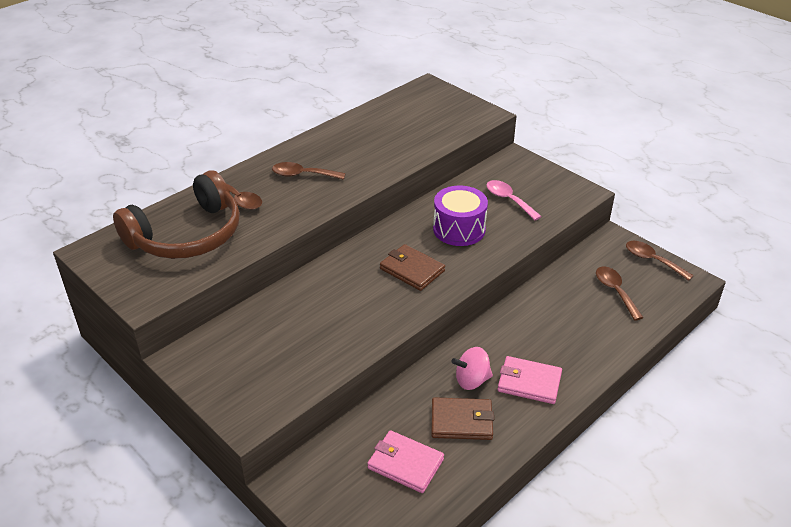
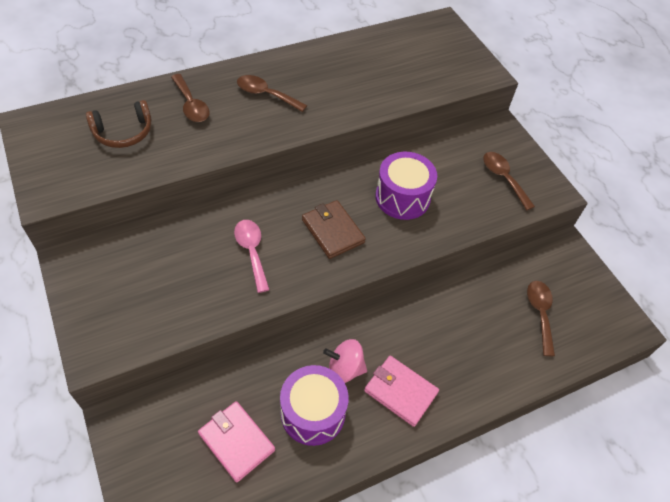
camera: 15 degrees right, 15 degrees up
brown headphones [113,170,240,259] -> brown headphones [86,100,151,148], size x0.52
brown wallet [431,397,494,440] -> purple drum [280,365,349,446]
pink spoon [487,180,542,220] -> pink spoon moved to [234,220,270,293]
brown spoon [626,241,694,281] -> brown spoon moved to [483,152,535,210]

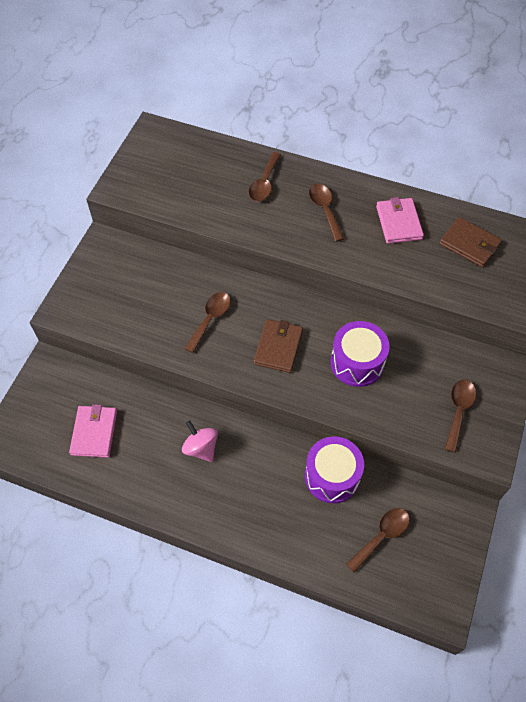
camera: 50 degrees right, 5 degrees up
brown headphones [86,100,151,148] -> none
pink spoon [234,220,270,293] -> brown spoon [184,292,231,353]
purple drum [280,365,349,446] -> purple drum moved to [305,436,364,503]
pink wallet [364,356,439,427] -> pink wallet moved to [376,197,424,244]
none -> brown wallet [439,217,502,268]

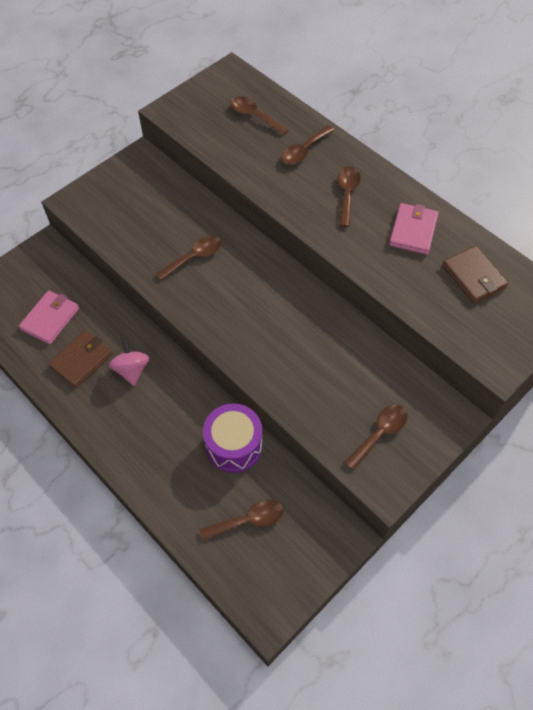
camera: 25 degrees right, 0 degrees up
brown wallet [254,319,303,373] -> brown wallet moved to [48,330,113,388]
purple drum [331,321,390,387] -> none
none -> brown spoon [230,96,289,135]

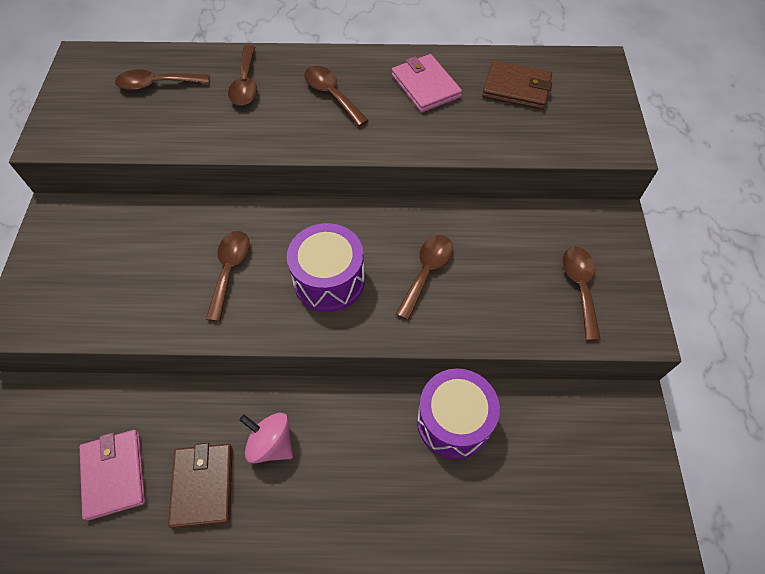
camera: 45 degrees left, 0 degrees up
brown spoon [200,499,284,541] -> brown spoon moved to [396,235,453,320]
none -> purple drum [287,223,365,312]

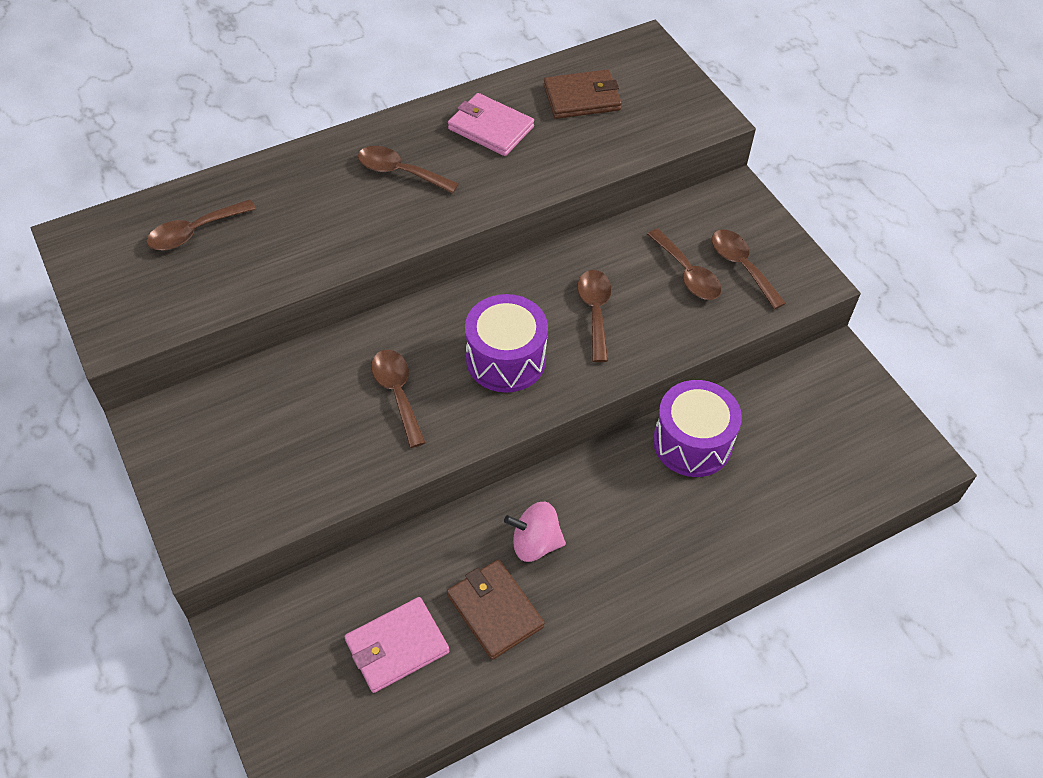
camera: 30 degrees left, 5 degrees down
pink wallet [80,430,145,521] -> pink wallet turned 75 degrees counterclockwise [344,597,449,693]
brown spoon [228,45,257,106] -> brown spoon moved to [647,228,721,300]

